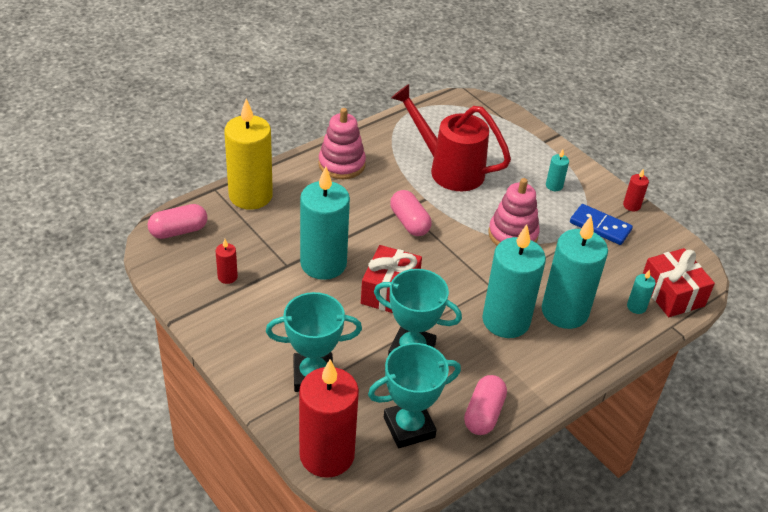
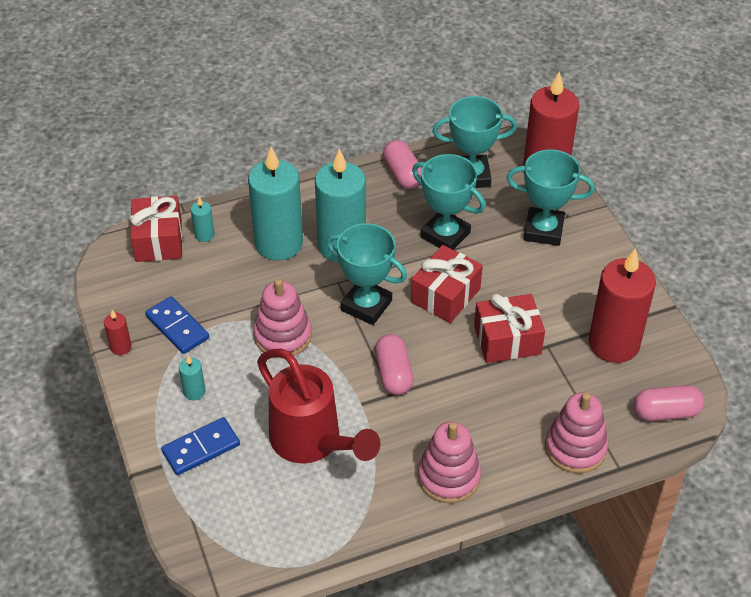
camera: 160 degrees left, 5 degrees up
red candle [216,239,238,284] -> red candle [589,248,656,363], size x2.40
yellow candle [224,98,273,210] -> pink stacking toy [545,392,608,474]
turquoise candle [300,166,350,280] -> red gift [474,294,545,363]
pink capsule [464,375,507,435] -> pink capsule turned 60 degrees counterclockwise [383,140,422,189]
none -> blue domino [161,417,240,475]
none -> turquoise trophy [326,223,407,325]

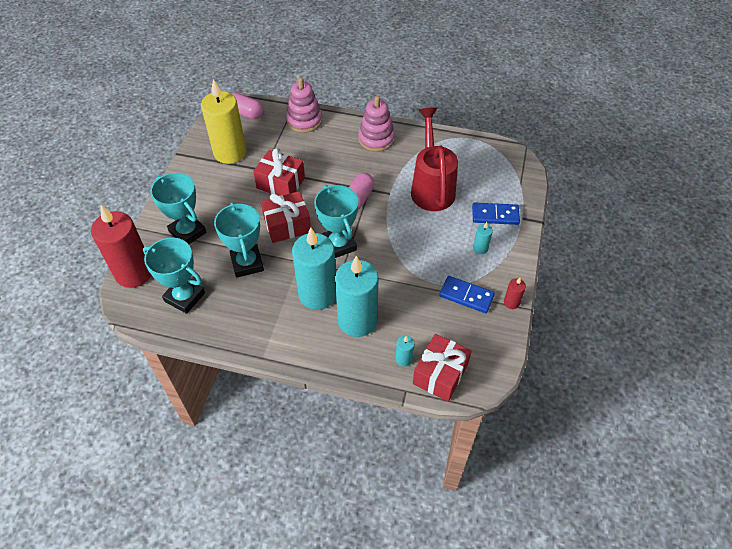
camera: 145 degrees left, 5 degrees up
blue domino [145,296,209,354] -> blue domino turned 60 degrees counterclockwise [439,276,495,313]
pink stacking toy [253,279,312,358] -> none
pink capsule [383,140,422,189] -> none
red candle [589,248,656,363] -> yellow candle [201,79,246,164]

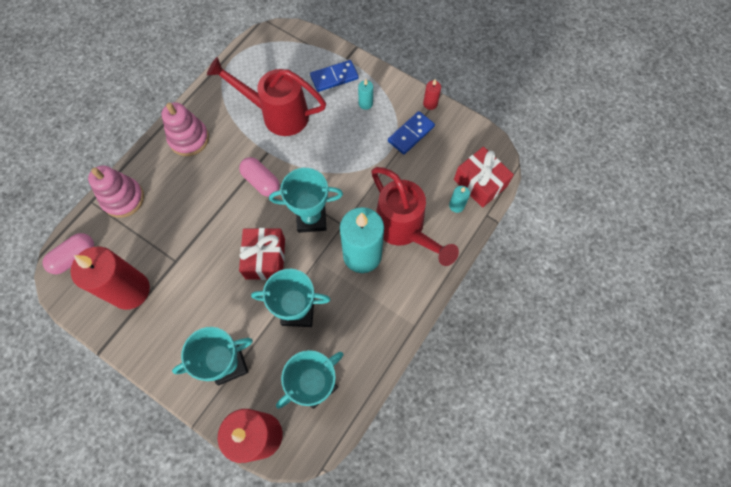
camera: 70 degrees left, 15 degrees up
yellow candle [201,79,246,164] -> red candle [70,246,150,310]
red gift [253,148,305,196] -> none
turquoise candle [335,256,379,337] -> red watering can [371,167,459,266]
blue domino [472,202,520,225] -> blue domino turned 45 degrees clockwise [310,60,359,92]

